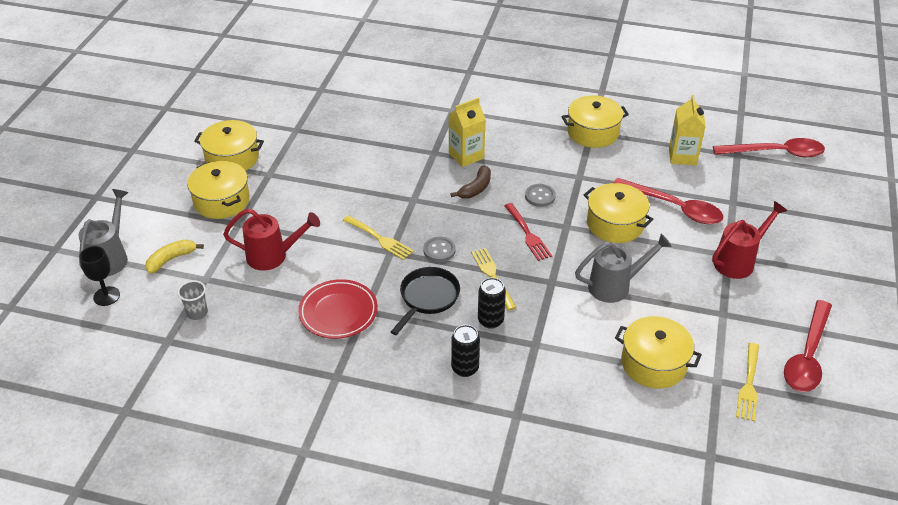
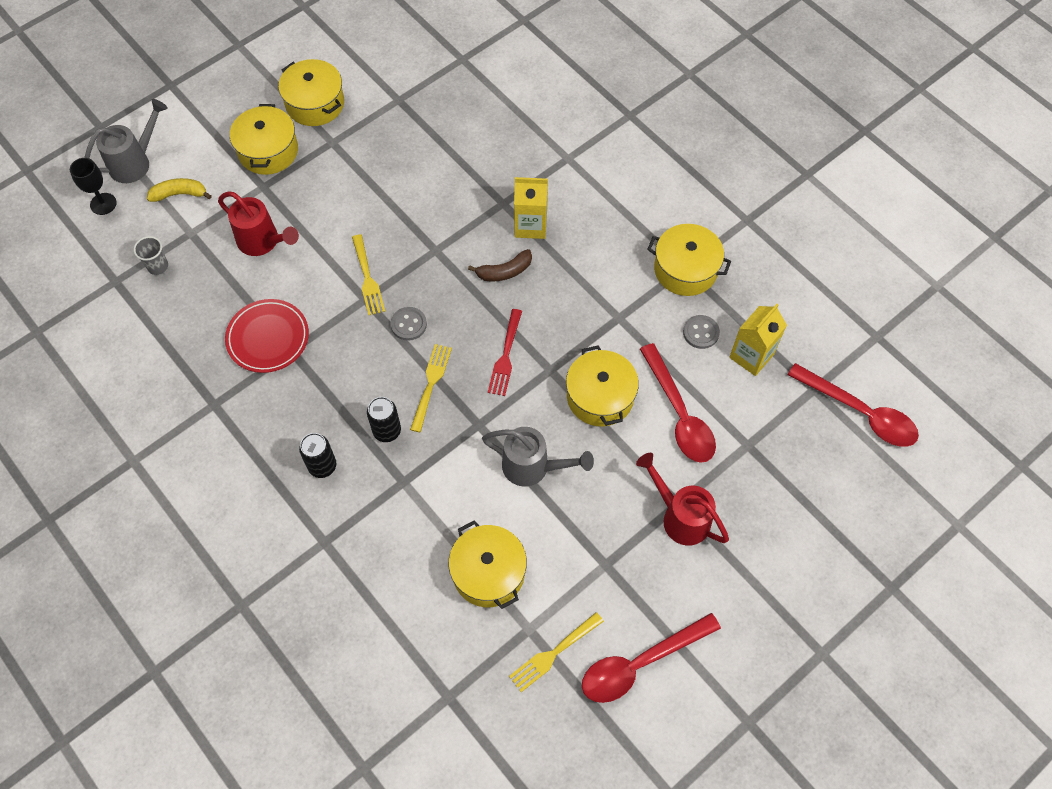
camera: 35 degrees right, 20 degrees up
black pan [391,267,460,335] -> none
grey button [525,184,556,207] -> grey button moved to [683,315,720,349]
red watering can [712,201,787,279] -> red watering can turned 135 degrees counterclockwise [636,453,729,546]

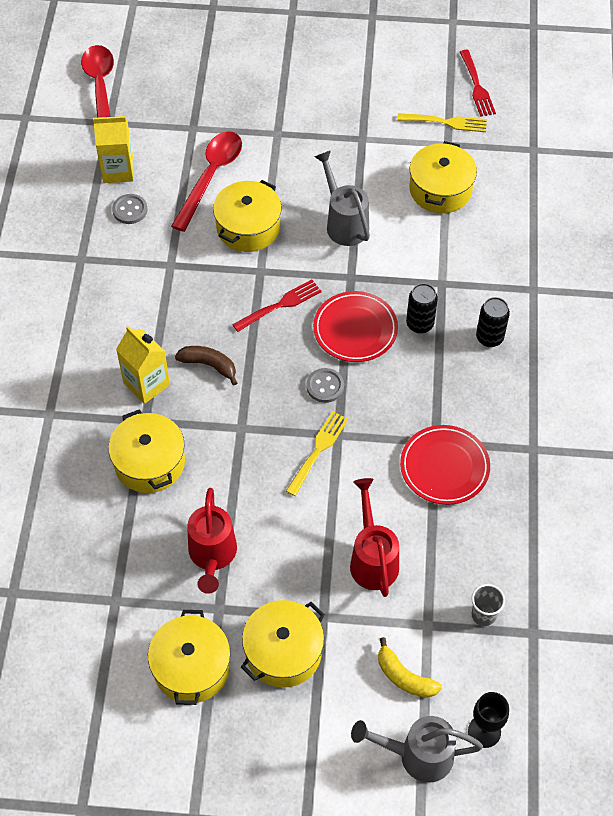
camera: 135 degrees left, 5 degrees down
yellow fork [410,344,452,432] -> red plate [313,291,398,362]
red spoon [582,613,721,703] -> none
red watering can [636,453,729,546] -> red watering can moved to [187,488,237,594]
yellow pot [647,224,731,296] -> yellow pot moved to [108,409,185,493]
none -> red fork [460,50,496,117]

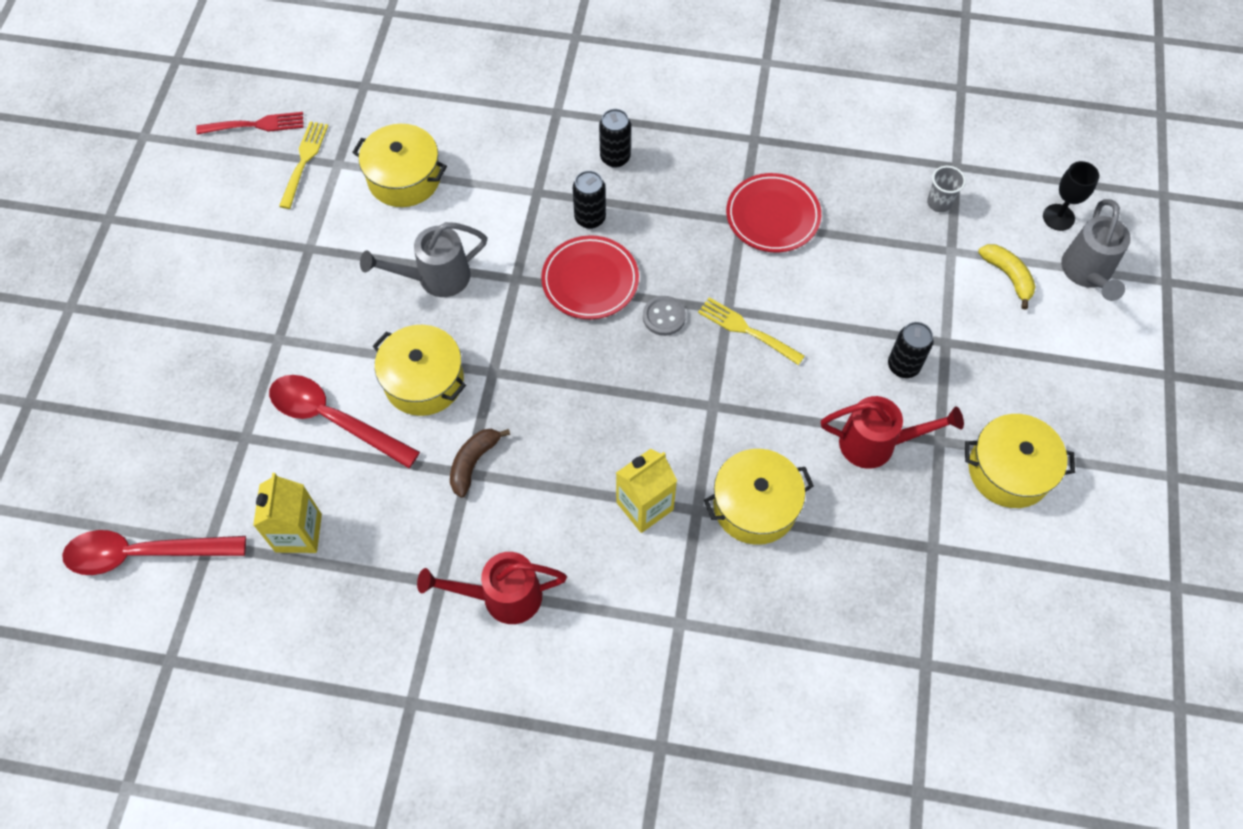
camera: 85 degrees left, 5 degrees up
grey button [112,194,147,224] -> none
brown banana [175,346,237,385] -> brown banana moved to [450,429,510,498]
red fork [232,280,322,332] -> none
yellow pot [241,600,325,688] -> none
red watering can [350,478,399,597] -> red watering can moved to [417,552,567,624]
yellow banana [378,637,442,698] -> yellow banana turned 75 degrees counterclockwise [978,244,1036,310]
none -> black can [888,322,933,378]

